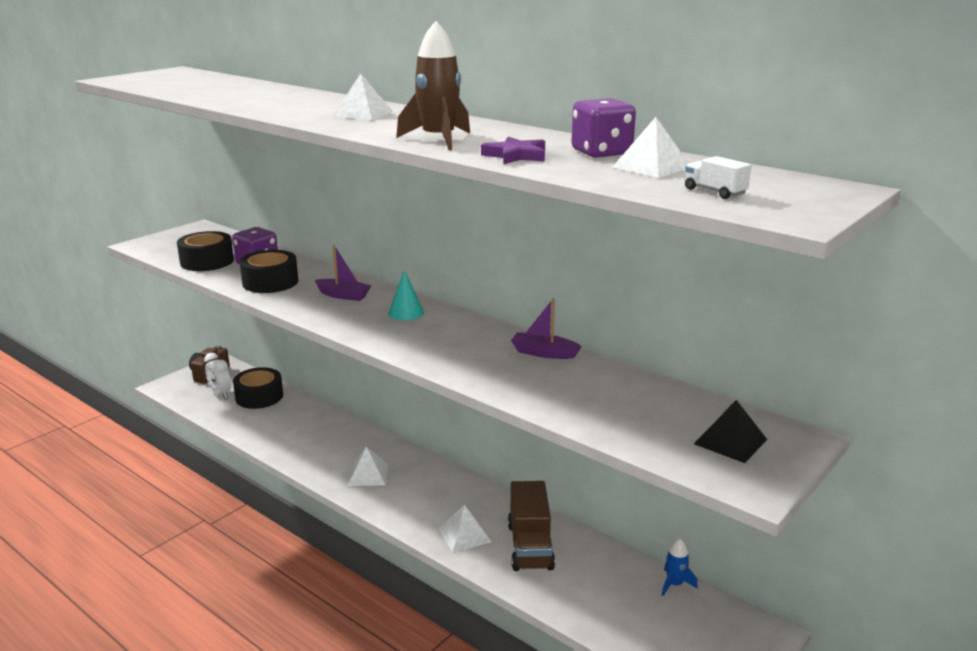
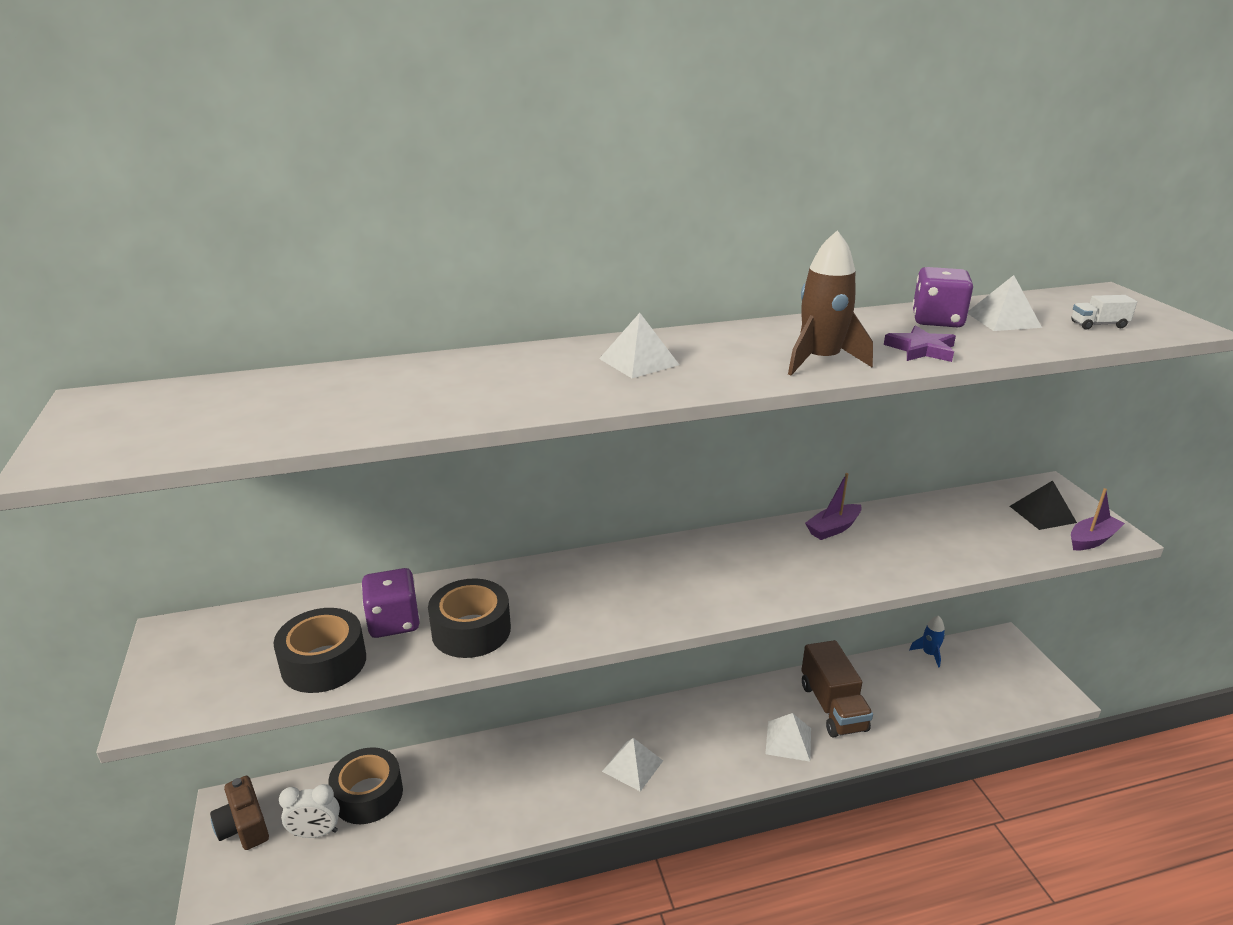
camera: 55 degrees left, 5 degrees up
purple boat [315,245,372,301] -> purple boat moved to [1071,488,1125,550]
turquoise cone [388,270,424,321] -> none
brown truck [508,481,555,571] -> brown truck turned 45 degrees clockwise [802,640,873,738]

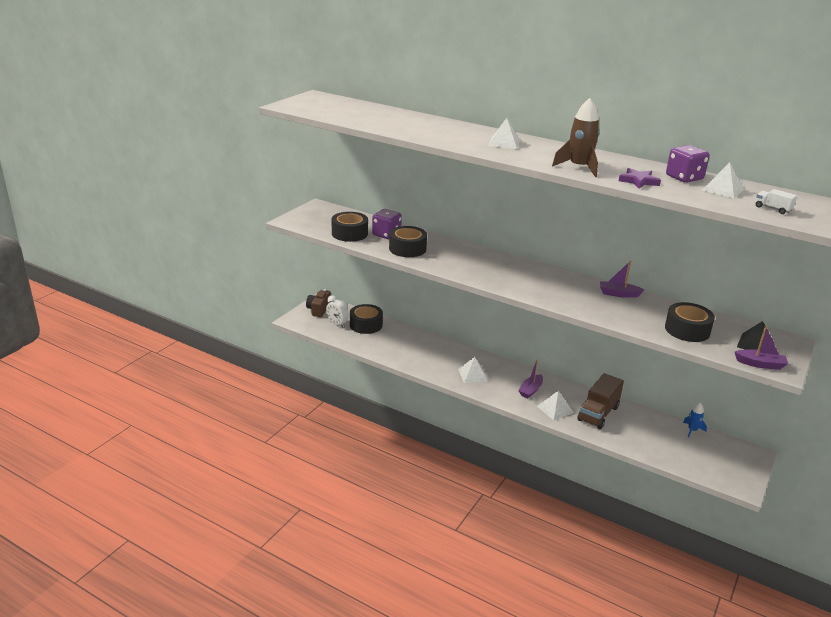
camera: 45 degrees right, 0 degrees up
none -> purple boat [518,360,543,398]
none -> black tape [665,302,715,342]

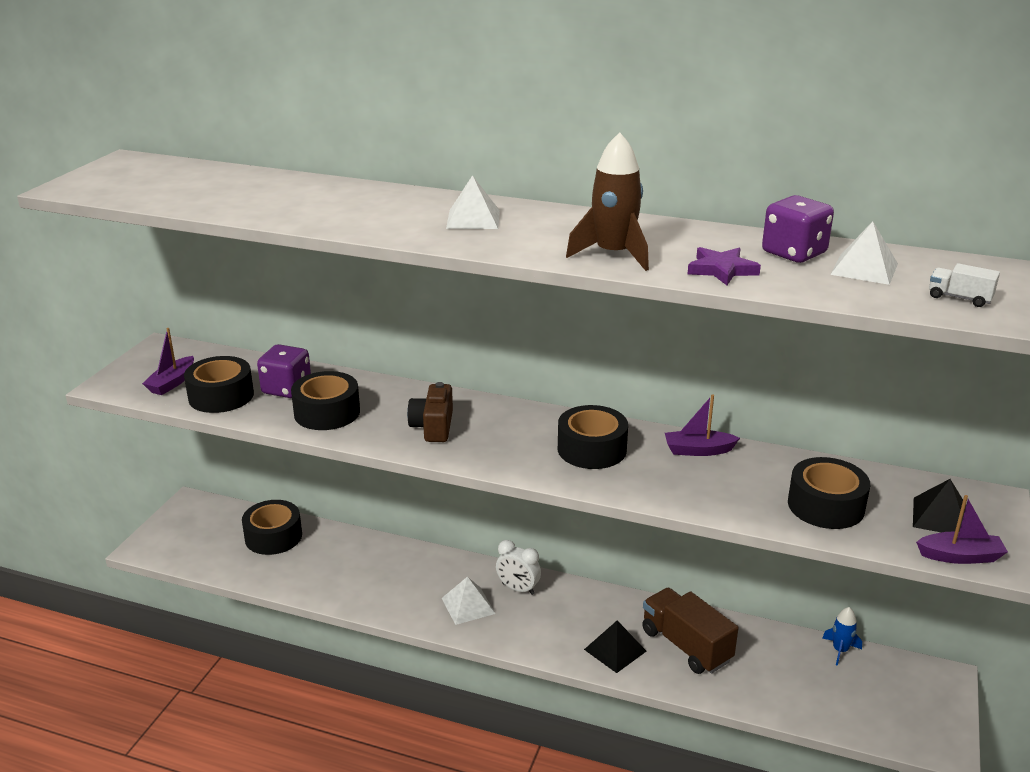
camera: 10 degrees left, 0 degrees up
brown camera [306,289,331,317] -> brown camera moved to [407,382,453,442]
white clock [326,295,349,328] -> white clock moved to [496,540,541,595]
purple boat [518,360,543,398] -> purple boat moved to [142,328,194,395]
white pyramid [537,391,574,420] -> black pyramid [584,621,646,673]
brown truck [577,373,624,429] -> brown truck turned 120 degrees clockwise [642,587,738,674]
none -> black tape [558,405,628,469]

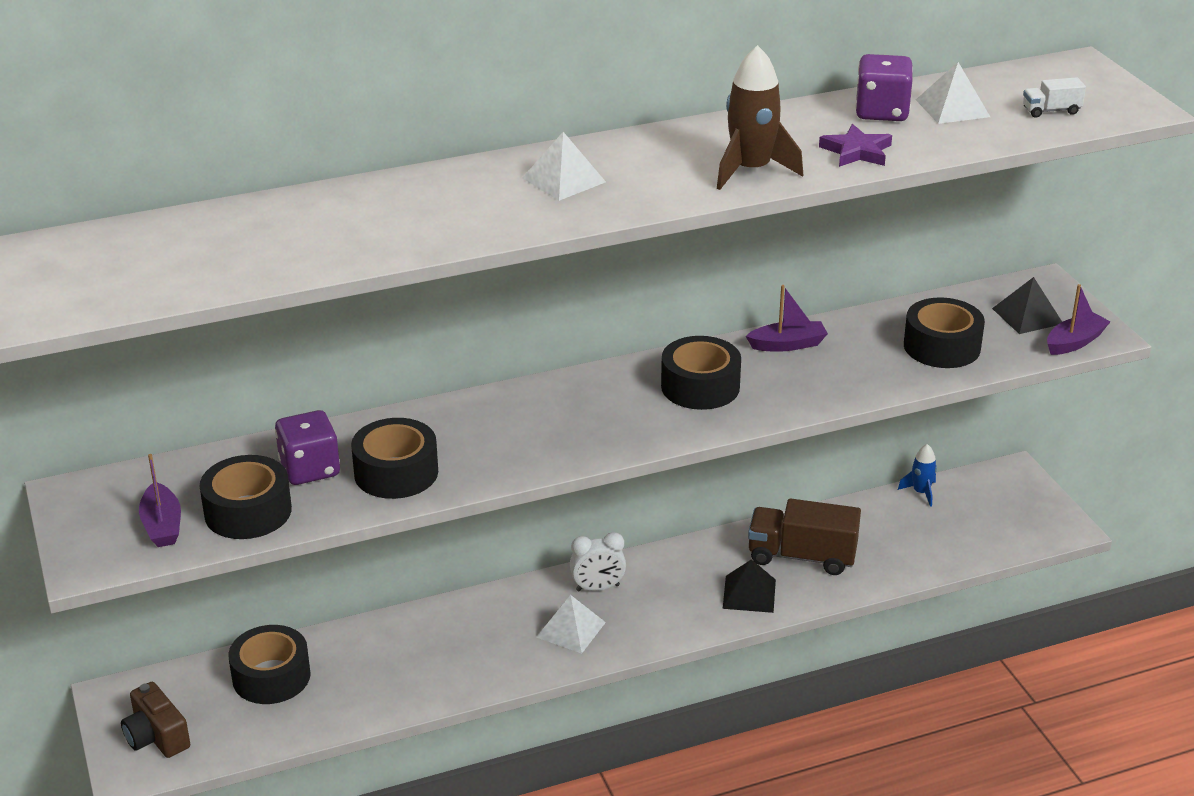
camera: 40 degrees left, 5 degrees up
brown camera [407,382,453,442] -> brown camera moved to [121,682,190,758]
purple boat [665,395,740,456] -> purple boat turned 150 degrees counterclockwise [746,285,828,352]

